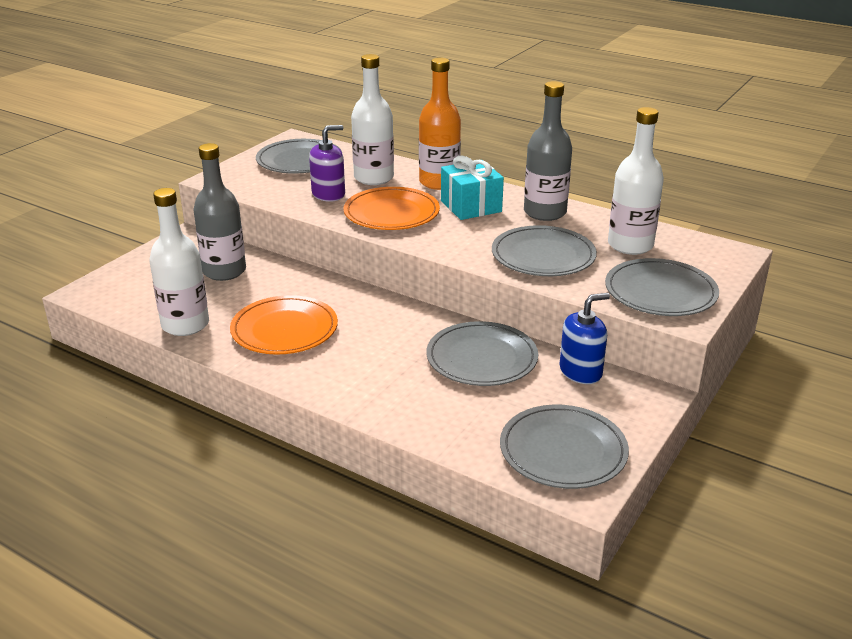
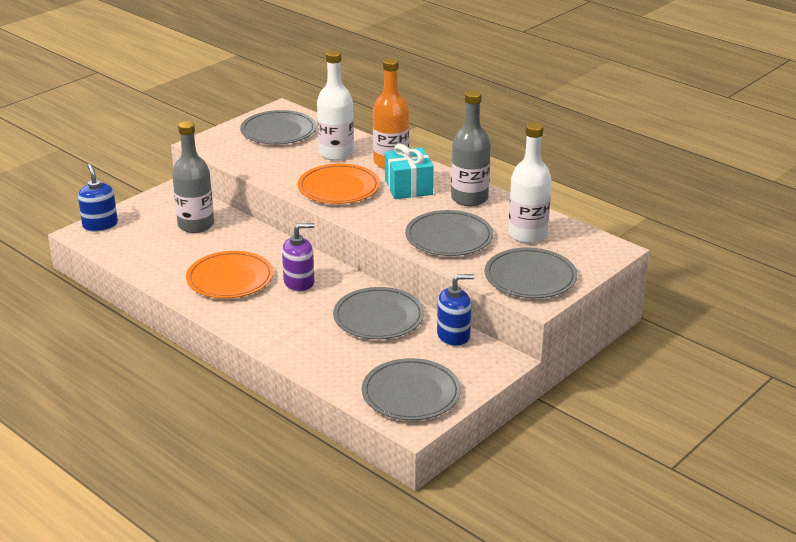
camera: 10 degrees right, 0 degrees up
white bottle [149,188,209,336] -> none
purple soap dispenser [309,125,345,202] -> purple soap dispenser moved to [282,223,315,292]
none -> blue soap dispenser [78,164,118,232]

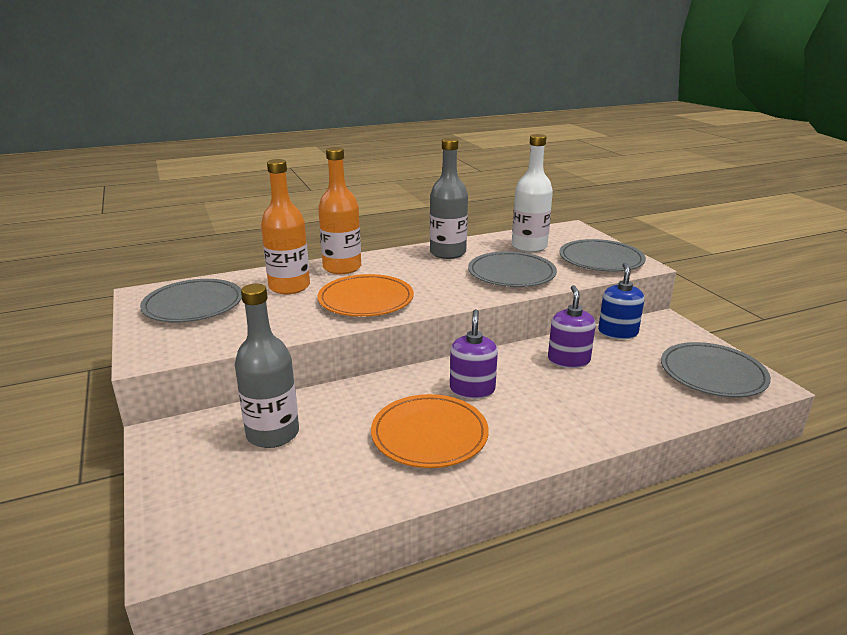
camera: 65 degrees left, 5 degrees down
blue soap dispenser [78,164,118,232] -> none
white bottle [317,50,354,160] -> orange bottle [261,159,310,294]
grey plate [333,287,424,339] -> purple soap dispenser [548,285,596,368]
turquoise gift [385,144,433,199] -> none

